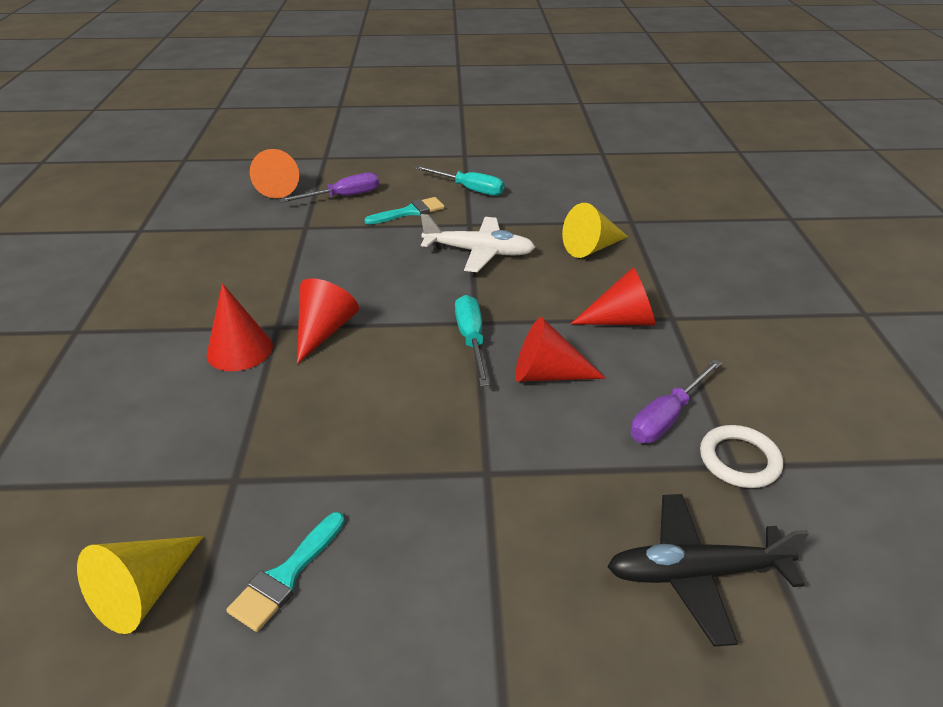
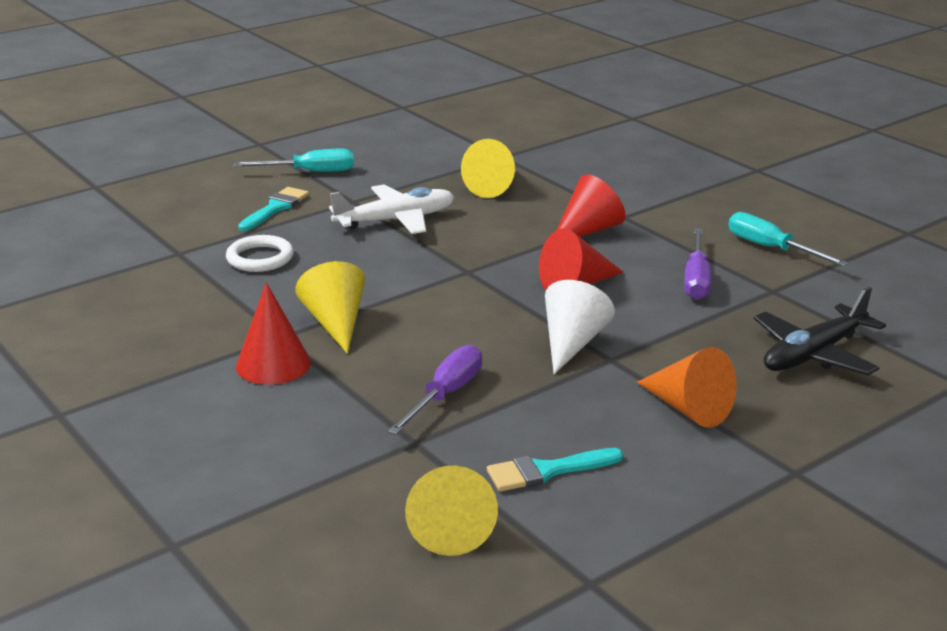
camera: 35 degrees left, 10 degrees down
turquoise brush [226,512,345,632] -> turquoise brush turned 75 degrees clockwise [487,448,623,492]
orange cone [250,149,299,198] -> orange cone moved to [636,347,737,428]
purple screwdriver [279,172,379,203] -> purple screwdriver moved to [388,345,482,435]
red cone [297,278,359,364] -> yellow cone [295,261,365,354]
turquoise screwdriver [455,295,489,386] -> turquoise screwdriver moved to [728,212,848,266]
white ring [700,425,783,488] -> white ring moved to [226,235,294,272]
none -> white cone [545,280,615,374]

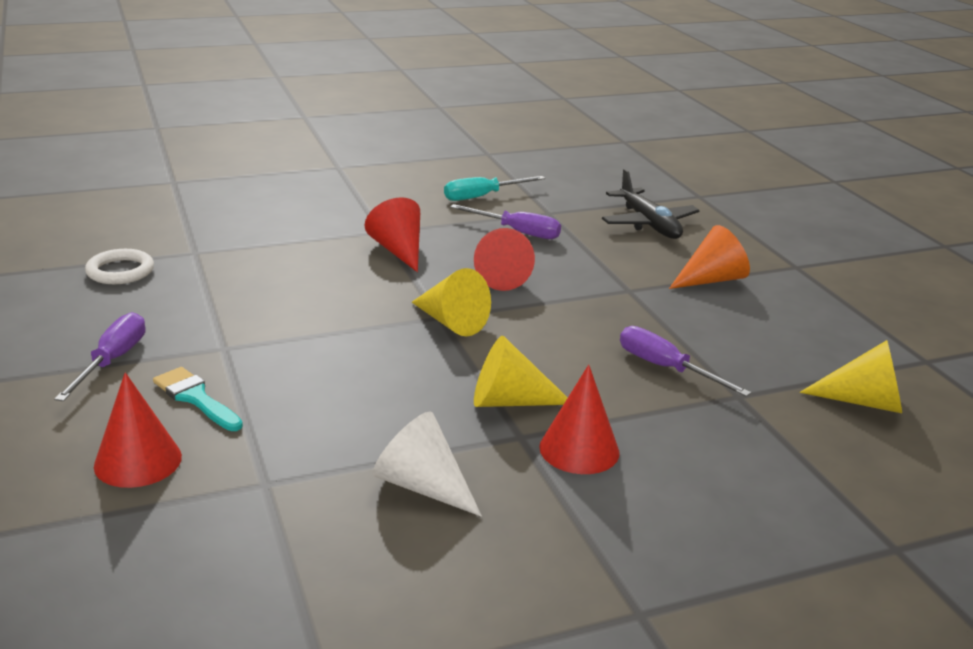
camera: 75 degrees left, 0 degrees up
white ring [226,235,294,272] -> white ring moved to [85,249,154,284]
turquoise screwdriver [233,149,354,172] -> purple screwdriver [54,312,146,401]
white plane [329,184,454,234] -> none
yellow cone [461,139,516,198] -> yellow cone moved to [412,268,491,337]
turquoise brush [487,448,623,492] -> none
white cone [545,280,615,374] -> white cone moved to [373,411,482,517]
none -> red cone [94,372,182,488]

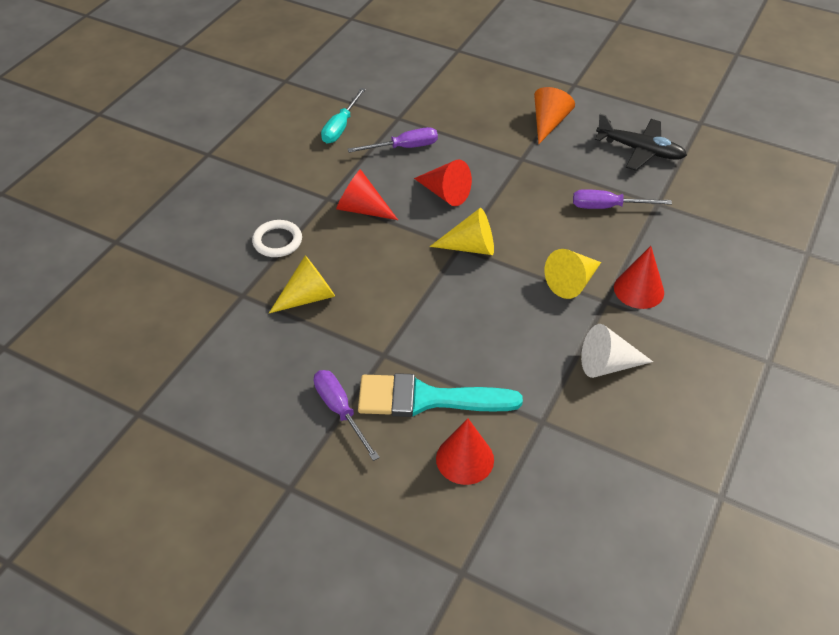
camera: 40 degrees left, 20 degrees up
white ring [85,249,154,284] -> white ring moved to [252,220,302,257]
turquoise brush [153,367,243,431] -> turquoise brush [358,373,523,417], size x1.78
black plane [602,169,700,239] -> black plane moved to [595,114,687,171]
yellow cone [800,340,902,413] -> yellow cone moved to [269,255,335,313]

